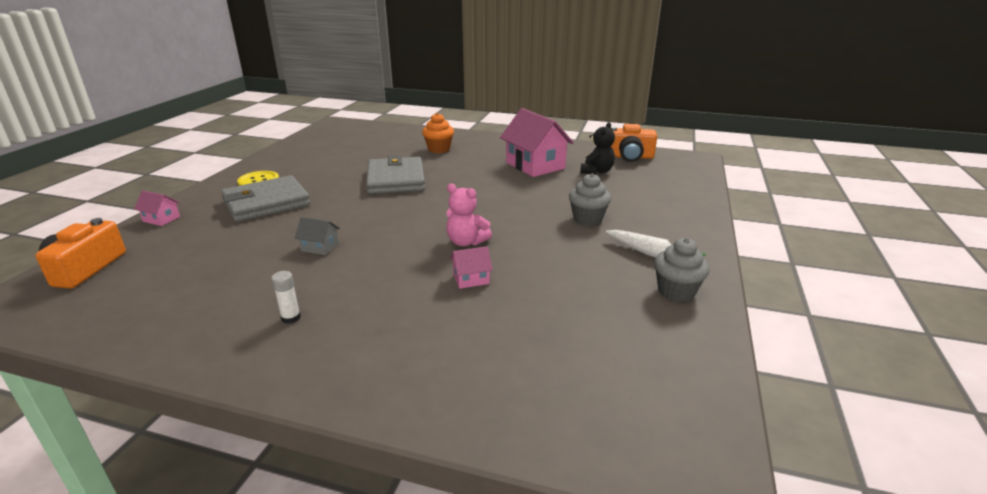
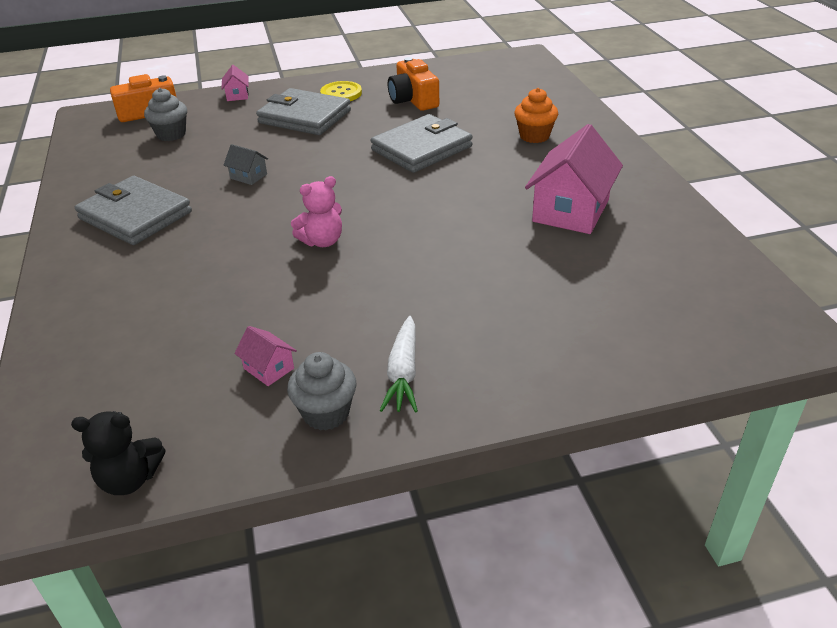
camera: 60 degrees right, 10 degrees up
white glue stick [271,271,301,324] -> grey wallet [75,176,192,245]
grey house [295,217,340,255] -> grey house turned 45 degrees counterclockwise [224,144,268,185]
pink teddy bear [446,184,492,246] -> pink teddy bear turned 120 degrees counterclockwise [291,176,342,247]
pink house [450,246,493,289] -> pink house moved to [234,326,297,386]
grey cupcake [569,173,611,226] -> grey cupcake moved to [144,88,187,141]
black teddy bear [580,122,615,175] -> black teddy bear moved to [71,411,166,495]
orange camera [610,124,657,162] -> orange camera moved to [388,57,439,111]

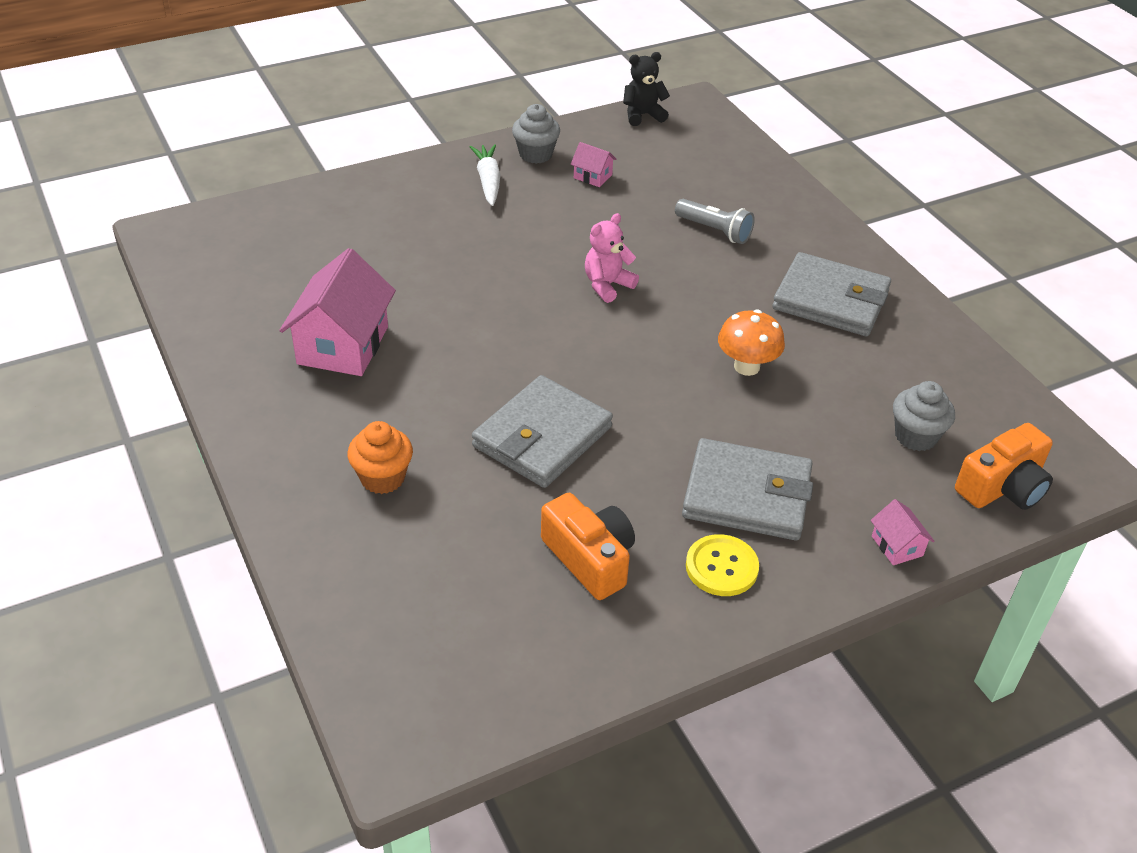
camera: 165 degrees right, 5 degrees up
grey house [224,144,268,185] -> orange mushroom [718,310,785,376]
none -> grey flashlight [675,199,755,244]

